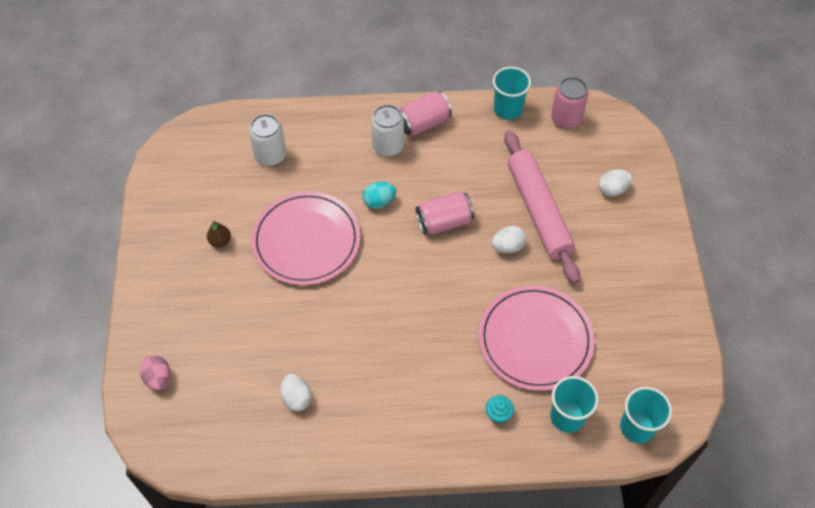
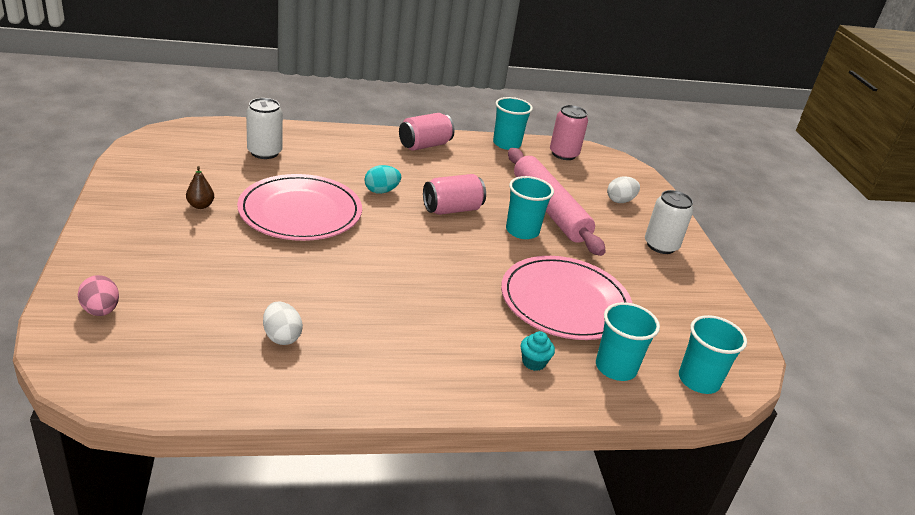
camera: 10 degrees left, 25 degrees down
white can [371,105,404,157] -> white can moved to [645,190,693,254]
white egg [492,226,526,253] -> turquoise cup [506,176,554,239]

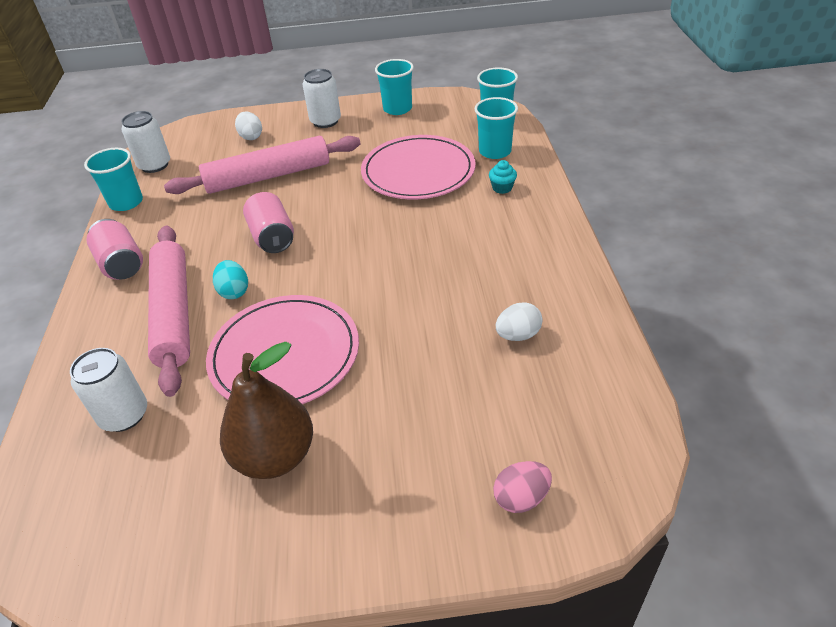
camera: 80 degrees left, 10 degrees up
brown pear [186,166,214,209] -> brown pear [220,342,313,479], size x2.34
turquoise cup [506,176,554,239] -> turquoise cup moved to [375,59,414,115]
pink can [550,105,588,160] -> white can [121,111,170,173]
none -> pink rolling pin [148,226,190,397]

